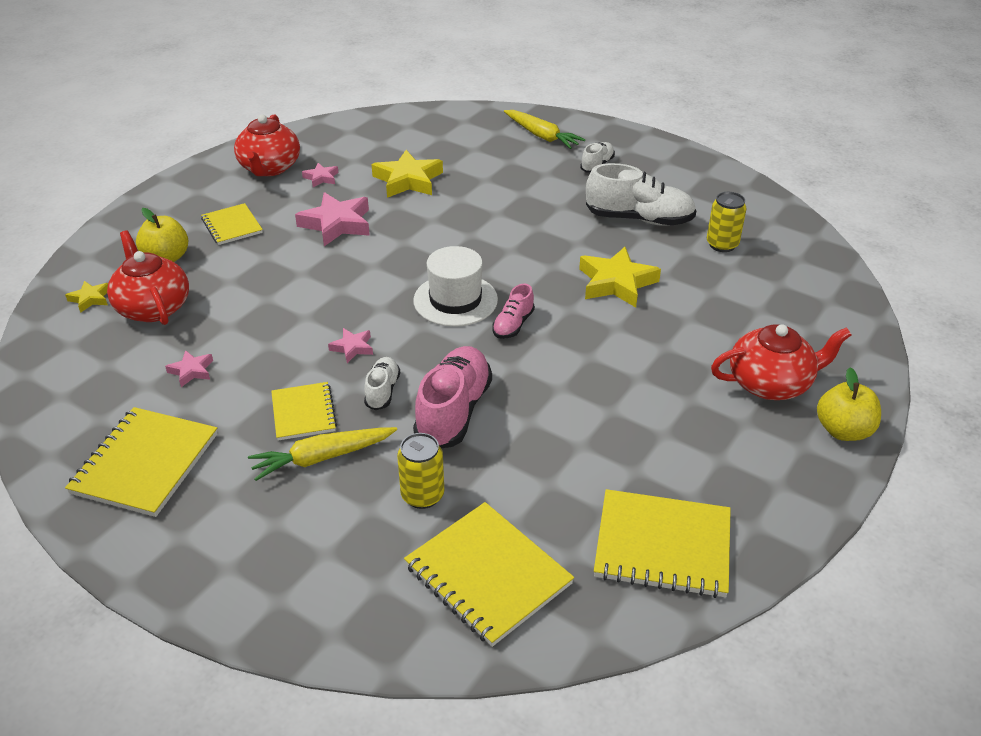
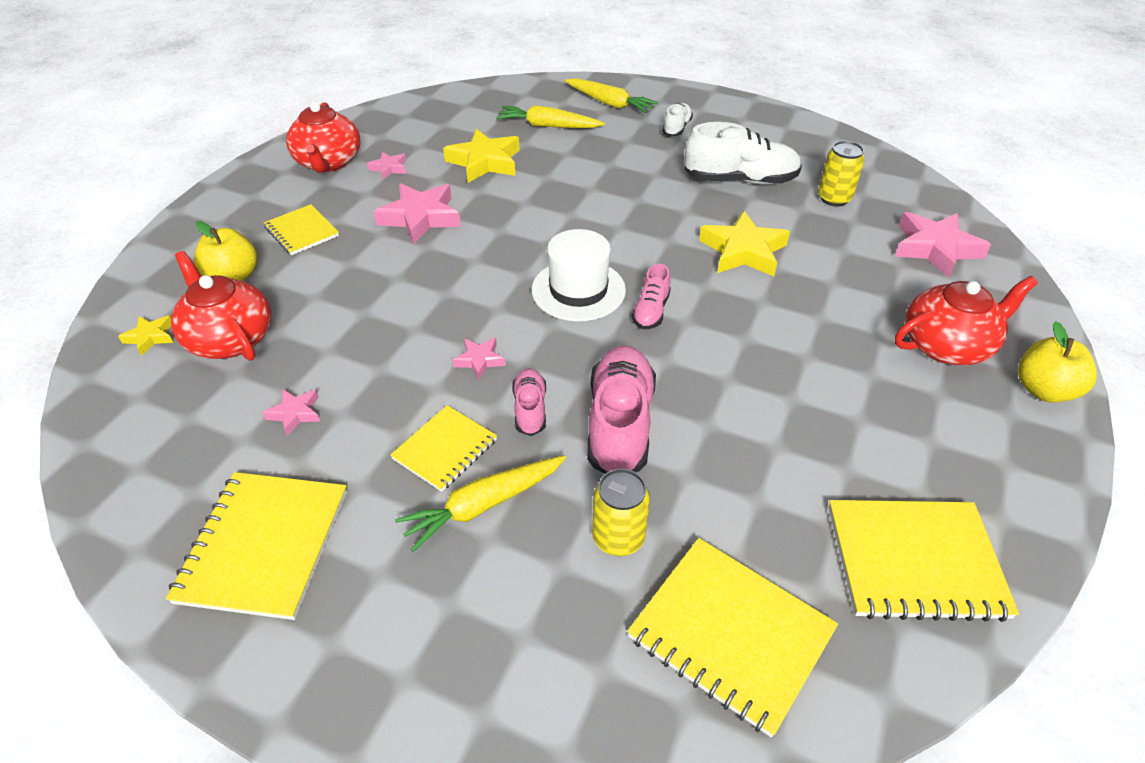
camera: 10 degrees left, 5 degrees up
yellow notebook [271,382,337,441] -> yellow notebook turned 60 degrees clockwise [390,405,497,492]
white shoe [364,357,400,410] -> pink shoe [512,368,546,436]
none -> yellow carrot [496,105,605,128]
none -> pink star [895,212,991,278]

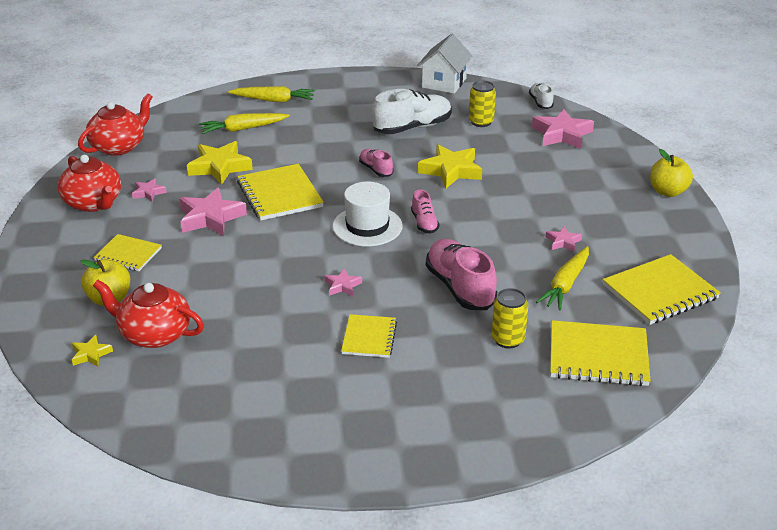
camera: 30 degrees left, 10 degrees down
yellow notebook [166,472,347,620] -> yellow notebook moved to [237,164,324,221]
pink star [262,389,321,436] -> pink star moved to [546,226,582,252]
yellow carrot [395,455,566,552] -> yellow carrot moved to [536,246,589,310]
pink shoe [512,368,546,436] -> pink shoe moved to [359,149,393,177]
white shoe [662,103,693,136] -> white shoe moved to [529,83,554,109]
red teapot [895,276,1038,365] -> red teapot moved to [78,93,153,156]
none -> white house [417,34,472,94]

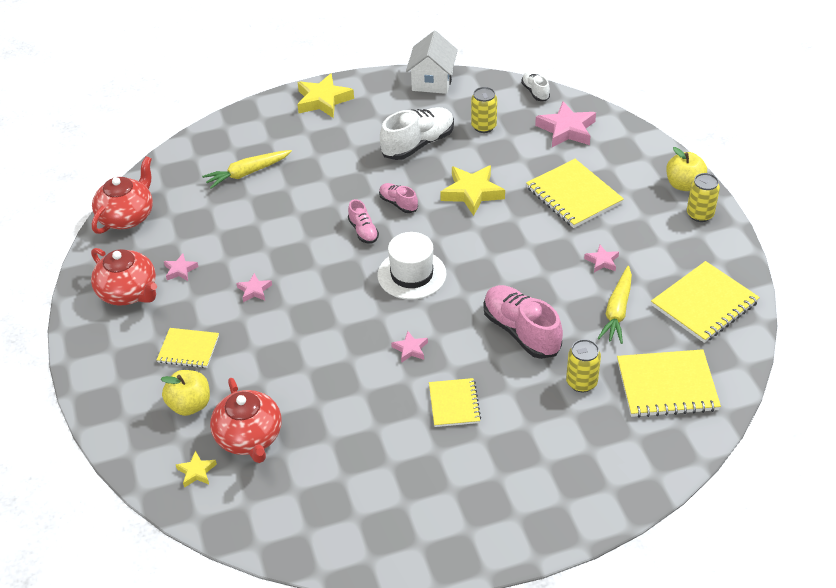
camera: 10 degrees left, 10 degrees up
red teapot [93,280,204,348] -> red teapot turned 120 degrees counterclockwise [210,378,282,463]
pink star [179,188,247,236] -> pink star [236,273,272,302], size x0.51
yellow star [187,141,253,185] -> yellow star moved to [297,73,354,118]
yellow carrot [228,86,315,102] -> none
yellow notebook [237,164,324,221] -> yellow notebook moved to [526,159,624,228]
pink shoe [411,190,439,234] -> pink shoe moved to [348,199,379,244]
none -> yellow can [687,173,720,222]

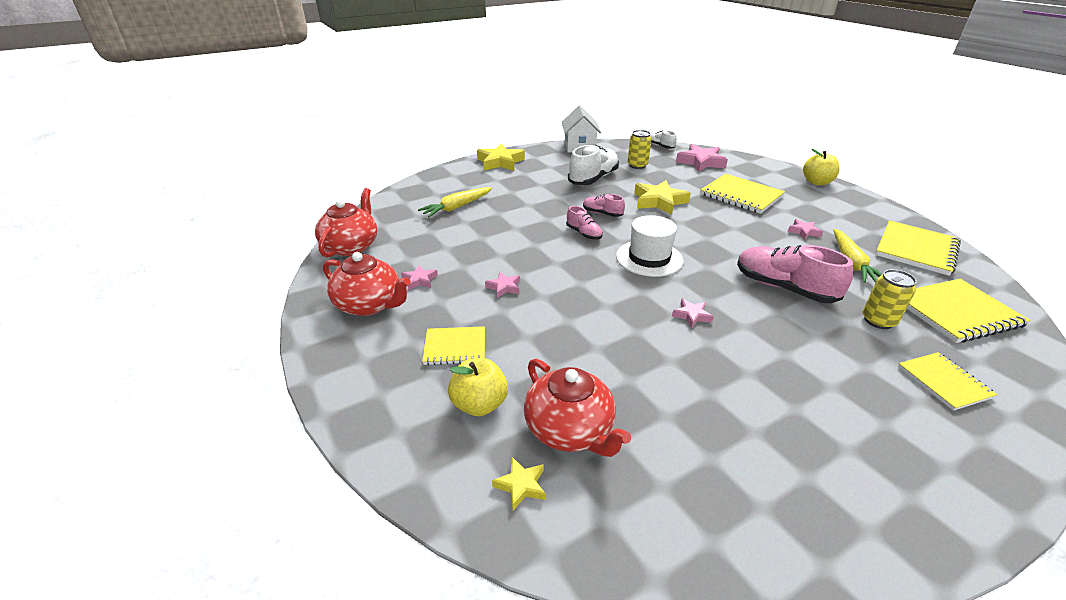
camera: 15 degrees left, 10 degrees down
yellow notebook [429,378,481,427] -> yellow notebook moved to [898,352,997,411]
yellow can [687,173,720,222] -> none

